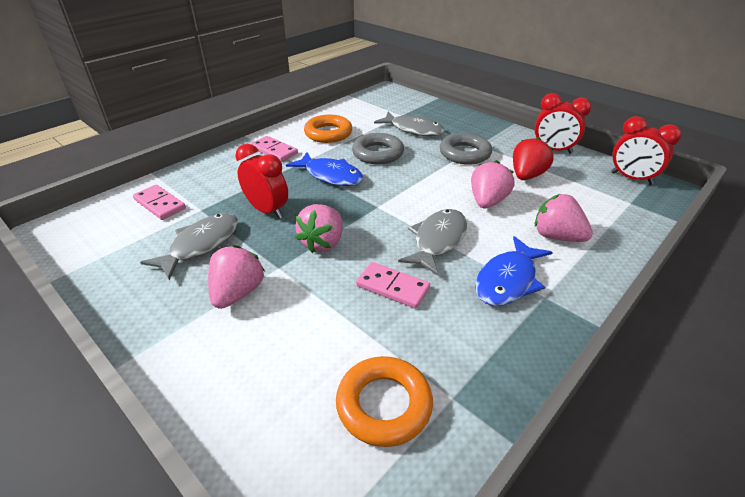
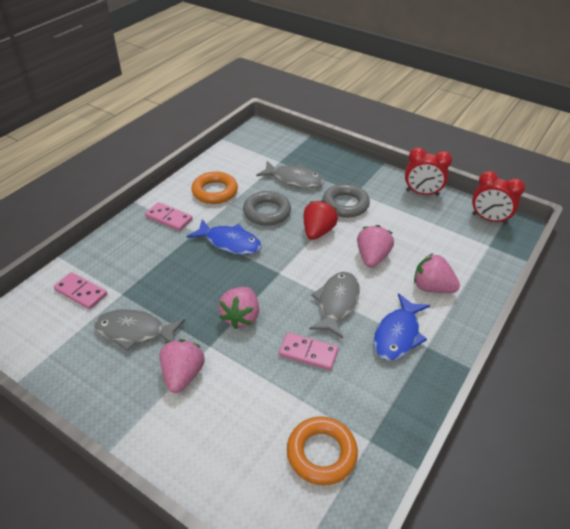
camera: 10 degrees left, 5 degrees up
grey fish [140,213,238,280] -> grey fish turned 105 degrees counterclockwise [94,309,185,351]
red clock [235,144,288,219] -> none
red strawberry [513,137,554,180] -> red strawberry moved to [304,200,338,240]

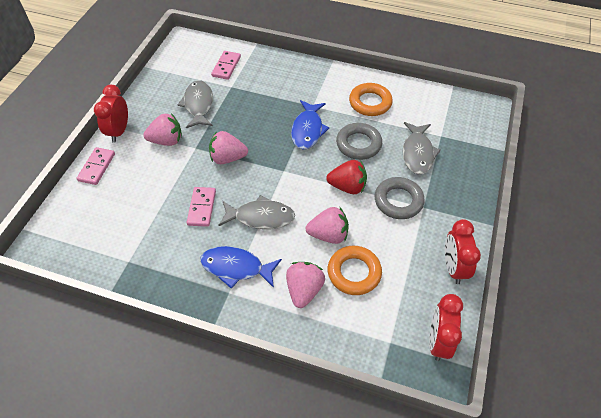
camera: 75 degrees right, 10 degrees up
pink domino [145,202,192,231] -> pink domino moved to [77,147,115,185]
orange ring [287,416,358,485] -> orange ring moved to [328,246,382,295]
none -> red clock [94,85,128,143]

